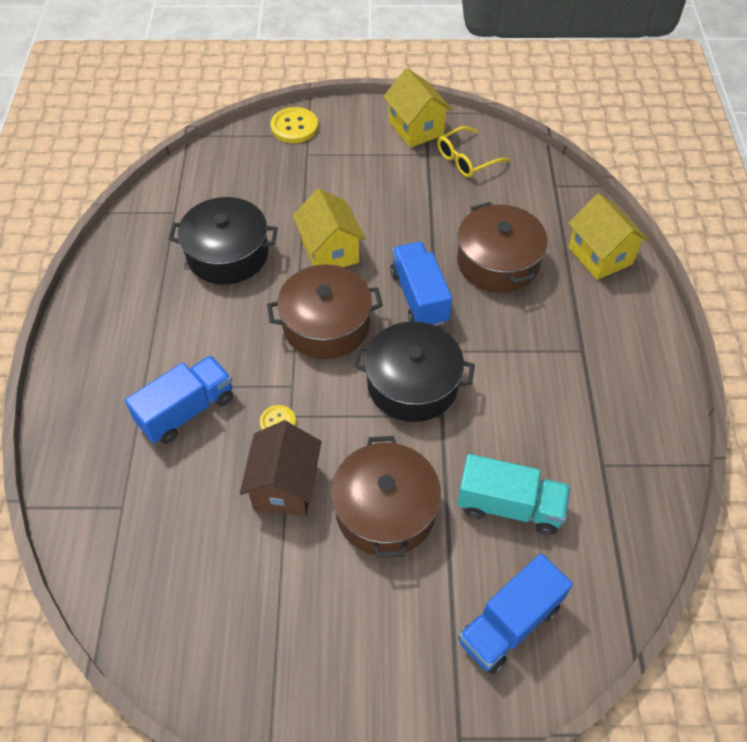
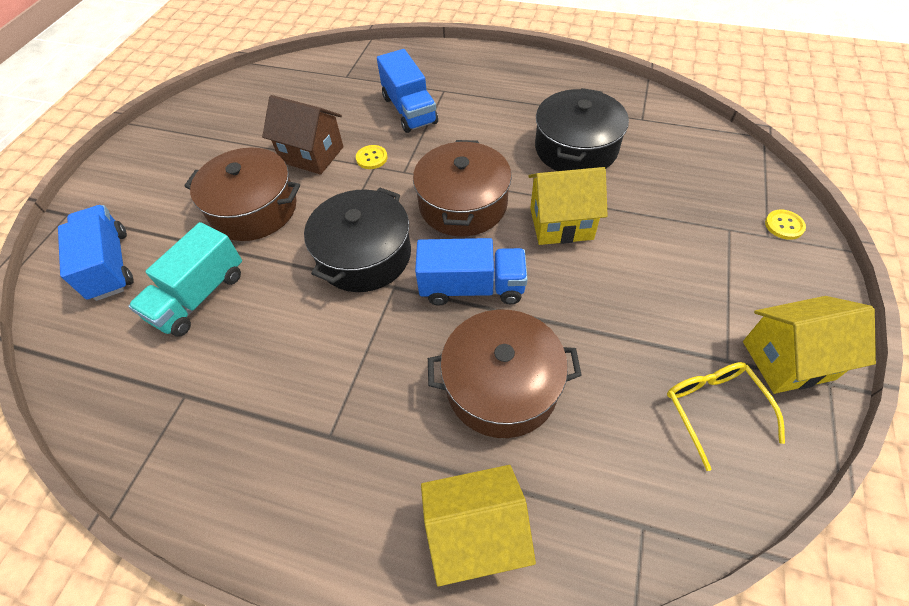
camera: 110 degrees right, 0 degrees up
yellow button [270,107,318,143] -> yellow button [765,210,806,240], size x0.59

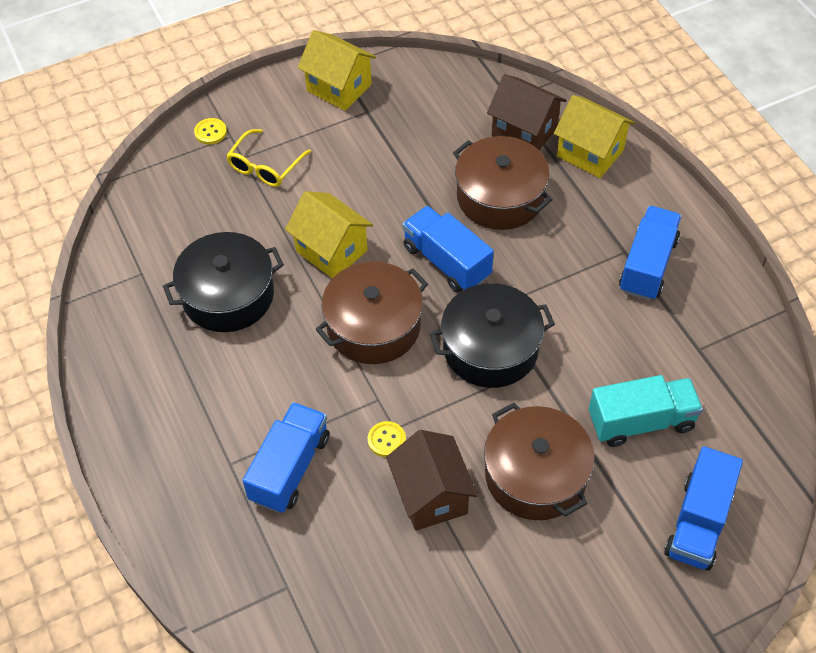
camera: 135 degrees left, 0 degrees up
yellow glasses [667,362,785,471] -> yellow glasses moved to [226,129,311,187]
none -> brown house [487,74,567,150]
none -> blue truck [619,206,682,301]

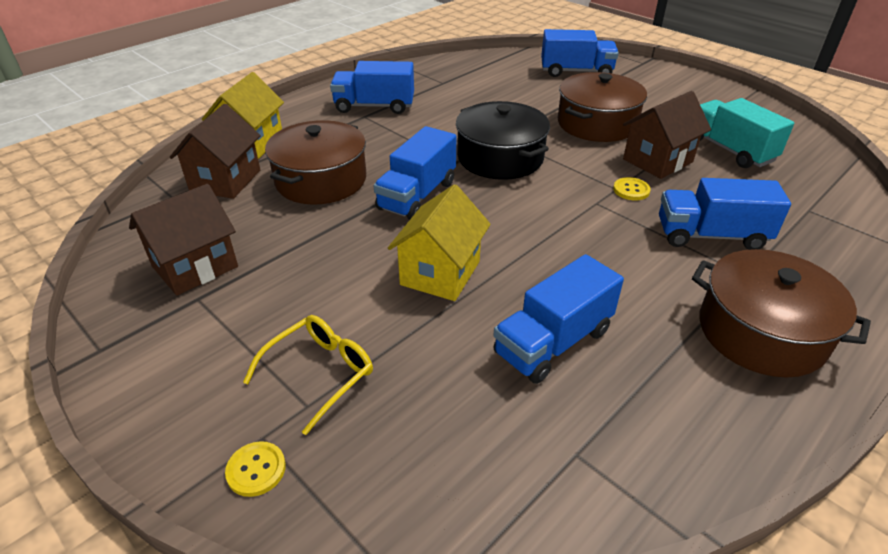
camera: 110 degrees left, 15 degrees down
black pot [163,232,284,332] -> blue truck [493,254,624,384]
yellow glasses [226,129,311,187] -> yellow glasses turned 60 degrees counterclockwise [243,315,373,435]
yellow house [298,30,376,111] -> none
brown pot [316,262,428,364] -> brown pot moved to [692,249,871,378]
turquoise truck [589,375,703,447] -> turquoise truck moved to [700,98,794,168]
none -> brown house [129,184,238,296]

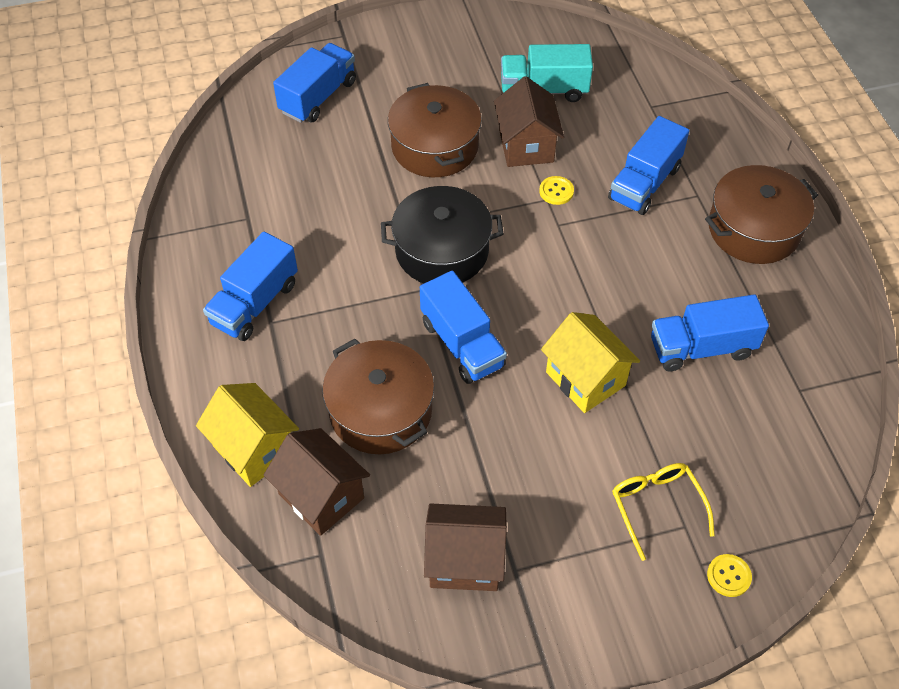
camera: 60 degrees left, 15 degrees up
brown house [129,184,238,296] -> brown house turned 75 degrees counterclockwise [424,503,507,591]
blue truck [493,254,624,384] -> blue truck turned 90 degrees clockwise [651,294,769,372]

